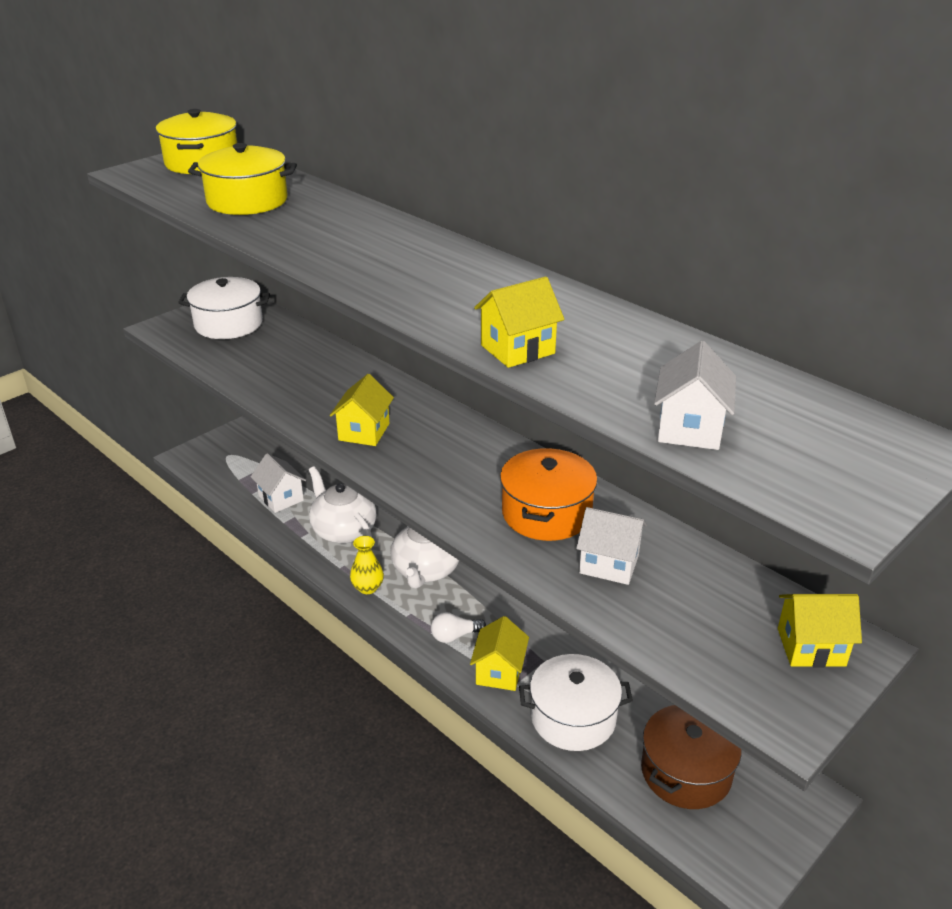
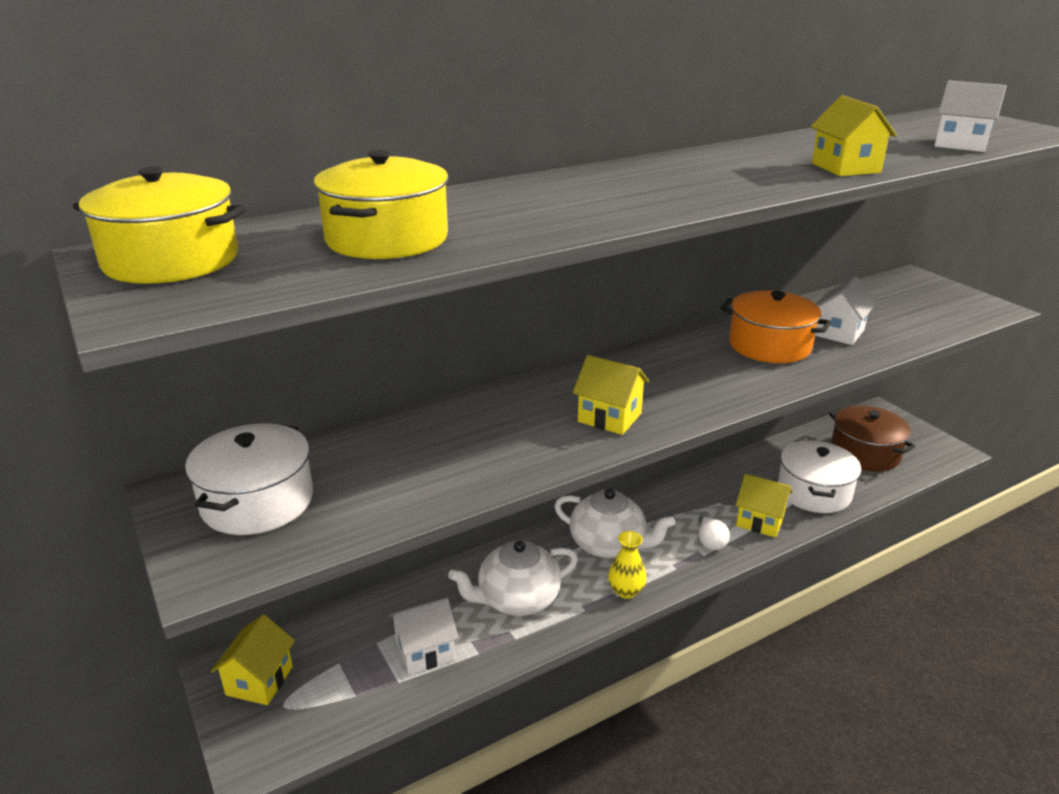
camera: 75 degrees left, 5 degrees down
yellow house [778,594,862,667] -> yellow house moved to [211,614,295,705]

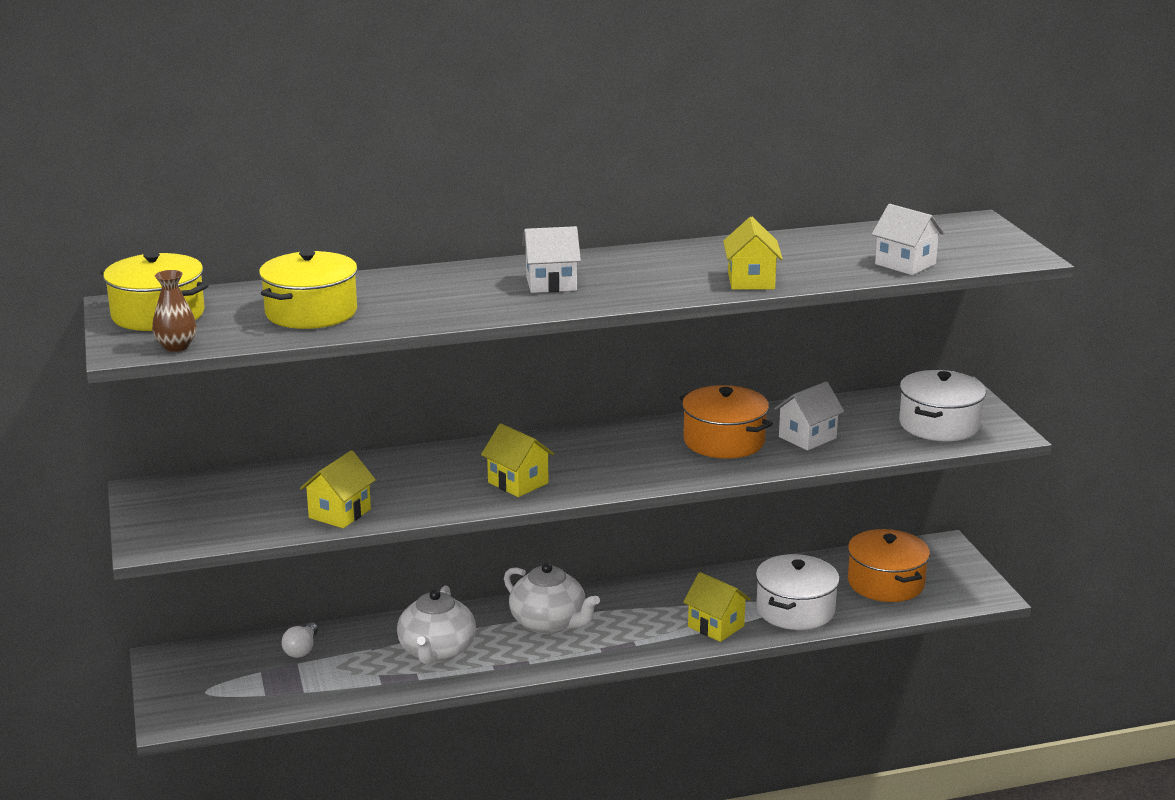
camera: 15 degrees right, 5 degrees down
white pot [185,423,313,535] -> white pot moved to [899,370,986,441]
yellow house [211,614,295,705] -> yellow house moved to [300,450,376,528]
white house [389,598,458,675] -> white house moved to [522,226,581,293]
white teapot [448,540,578,616] -> white teapot turned 75 degrees counterclockwise [397,586,476,664]
yellow vase [608,531,647,599] -> none
white light bulb [699,512,730,550] -> white light bulb moved to [282,623,318,658]
brown pot [829,406,916,472] -> orange pot [848,529,930,602]
none -> brown vase [152,270,196,352]

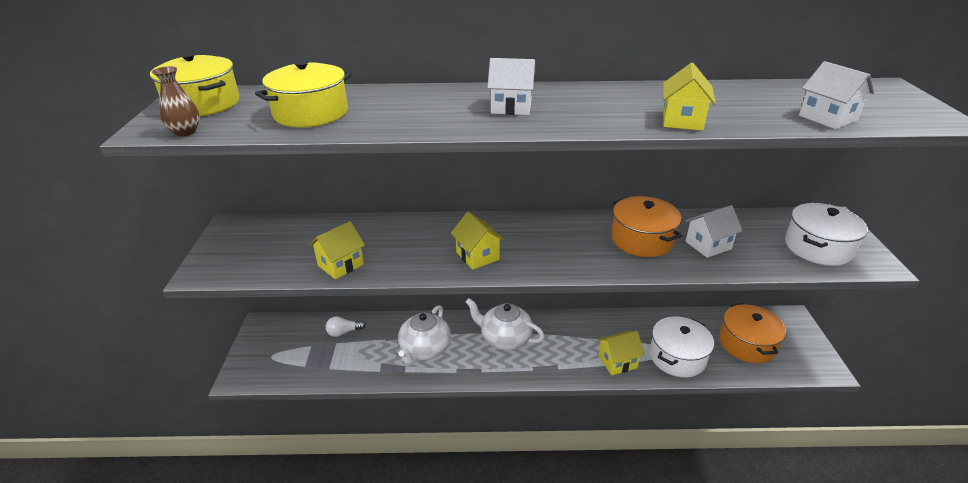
camera: 15 degrees right, 10 degrees up
white light bulb [282,623,318,658] -> white light bulb turned 45 degrees clockwise [326,316,365,337]
white teapot [504,563,600,634] -> white teapot turned 150 degrees clockwise [466,298,545,350]
yellow house [683,572,751,642] -> yellow house turned 75 degrees counterclockwise [597,331,645,375]

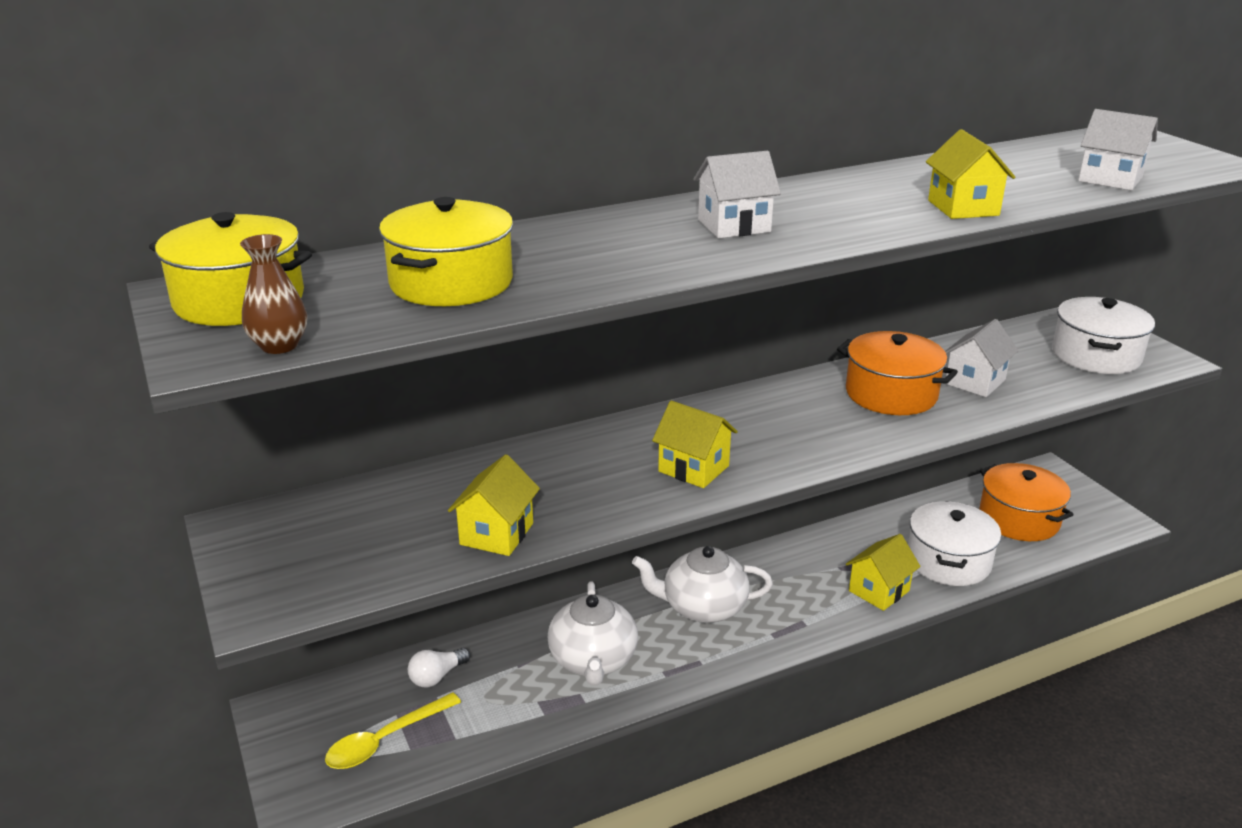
camera: 25 degrees left, 5 degrees down
none -> yellow spoon [325,692,461,769]

